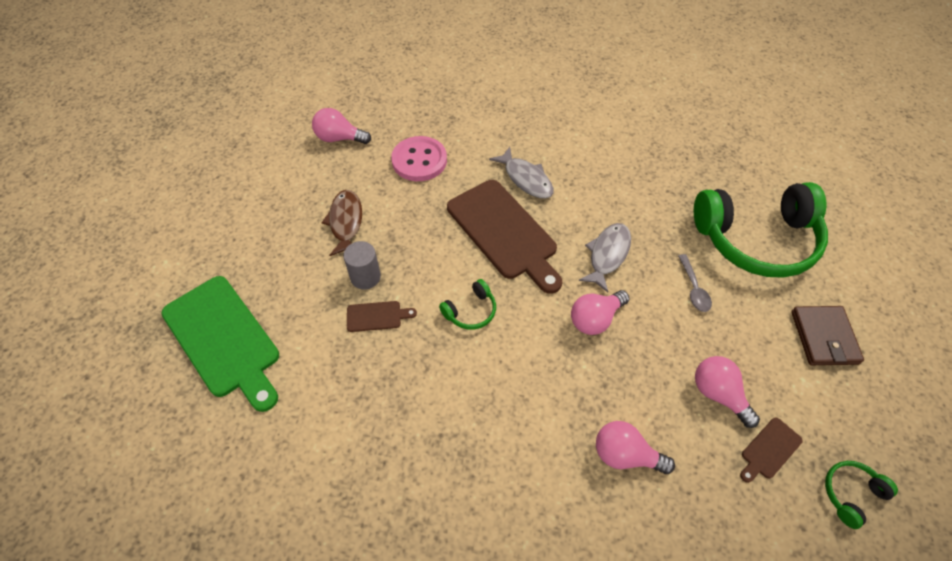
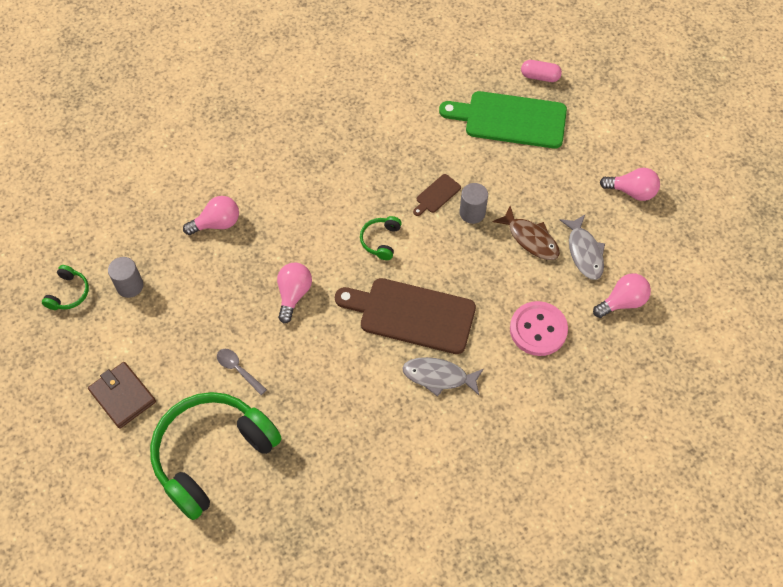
camera: 140 degrees right, 5 degrees up
grey fish [579,223,631,292] -> grey fish moved to [560,215,605,280]
pink light bulb [695,356,760,428] -> pink light bulb moved to [600,168,660,201]
brown cutting board [740,417,803,483] -> grey cylinder [108,257,143,298]
none -> pink capsule [521,60,562,82]

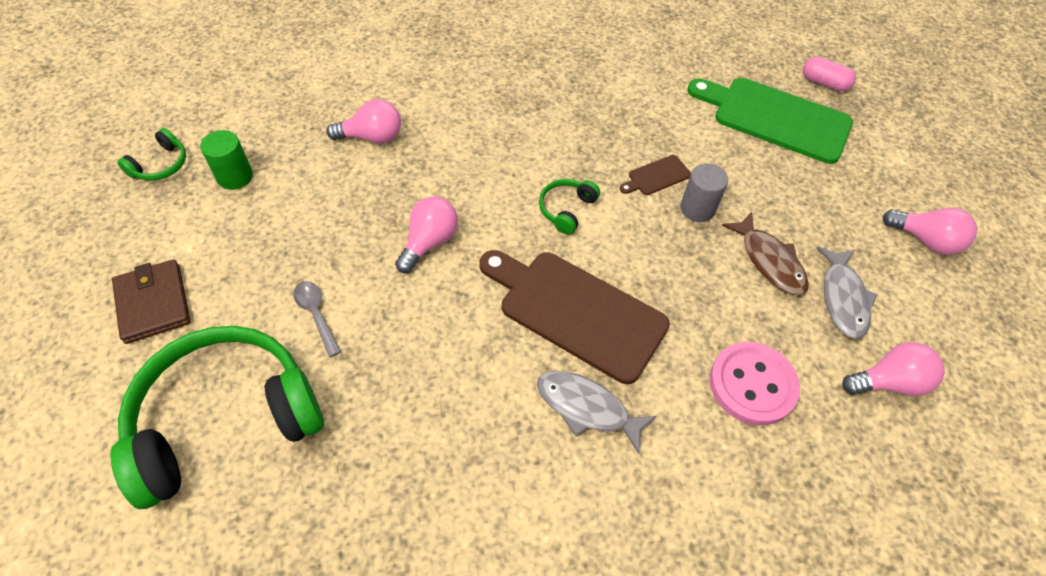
camera: 15 degrees right, 5 degrees down
grey cylinder [108,257,143,298] -> green cylinder [200,130,253,190]

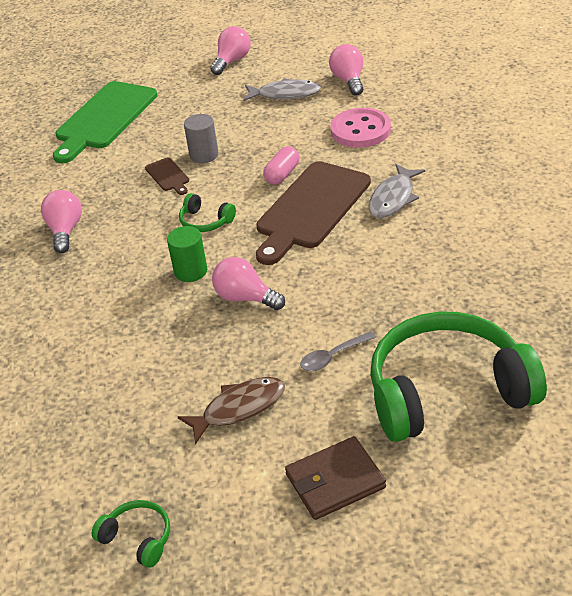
camera: 85 degrees left, 15 degrees down
green headphones [111,326,324,509] -> green headphones turned 105 degrees clockwise [370,312,547,442]
green cylinder [200,130,253,190] -> green cylinder moved to [167,226,207,282]
pink light bulb [326,99,401,144] -> pink light bulb moved to [41,190,82,253]
brown fish [722,212,809,295] -> brown fish moved to [178,377,285,445]
pink capsule [803,57,856,91] -> pink capsule moved to [263,146,299,185]

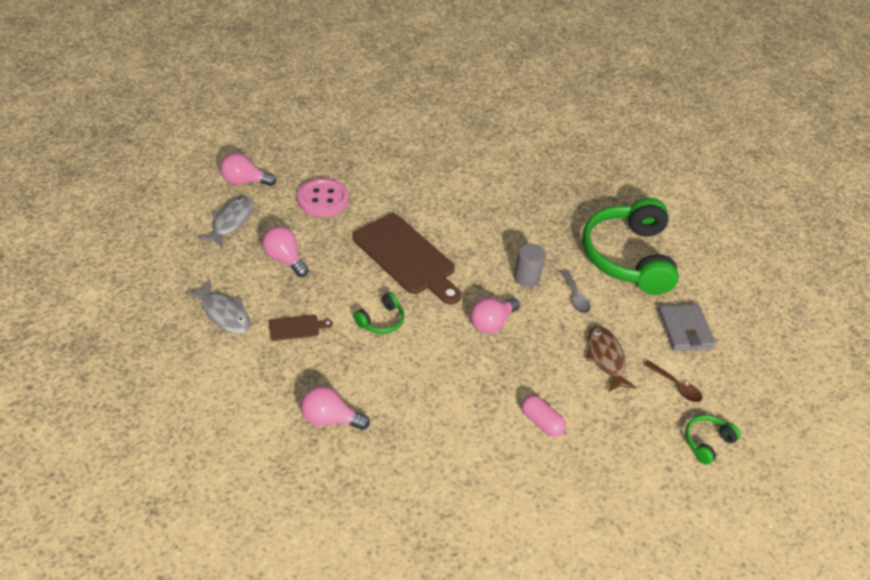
camera: 80 degrees left, 5 degrees up
green cutting board [53,81,158,163] -> none
green cylinder [167,226,207,282] -> none
grey cylinder [184,114,219,163] -> grey cylinder moved to [514,244,545,287]
pink light bulb [210,26,251,75] -> pink light bulb moved to [262,226,308,277]
pink capsule [263,146,299,185] -> pink capsule moved to [521,395,566,437]
brown wallet [285,436,386,520] -> grey wallet [658,304,716,351]
grey fish [369,164,425,218] -> grey fish moved to [186,280,250,334]
none -> brown spoon [643,360,702,402]

